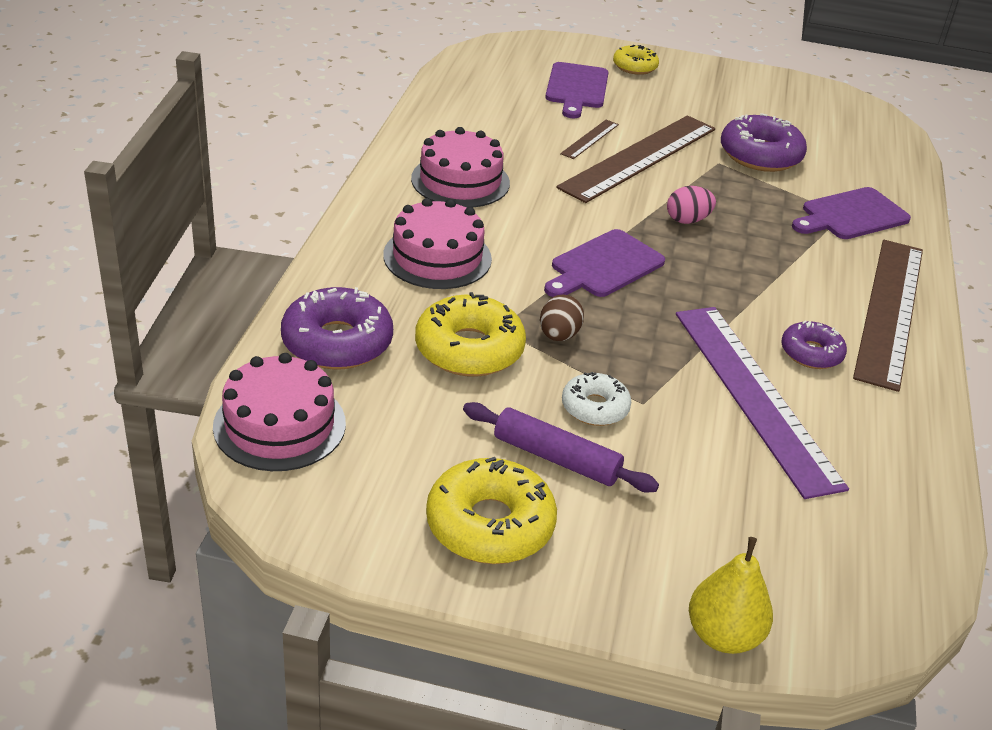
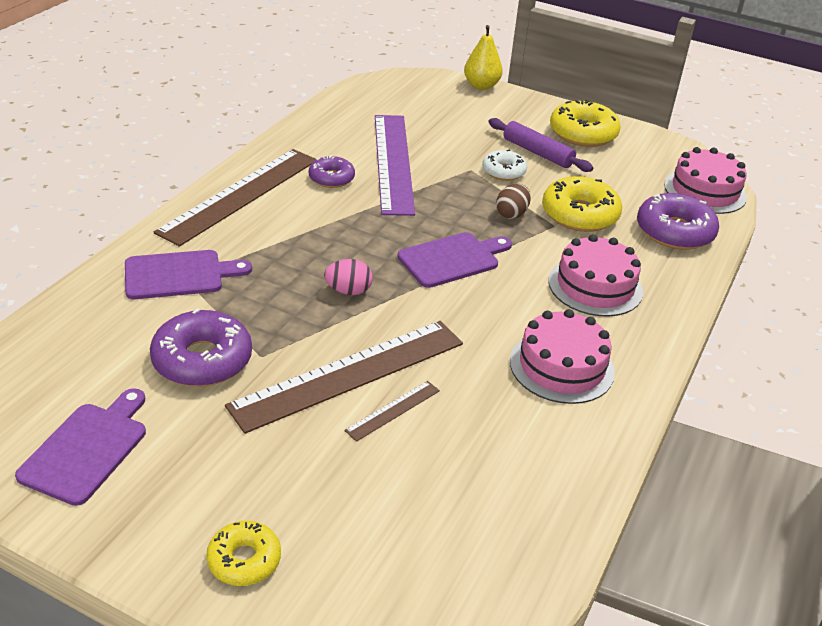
camera: 165 degrees left, 0 degrees up
purple cutting board [545,62,608,118] -> purple cutting board moved to [15,388,146,506]

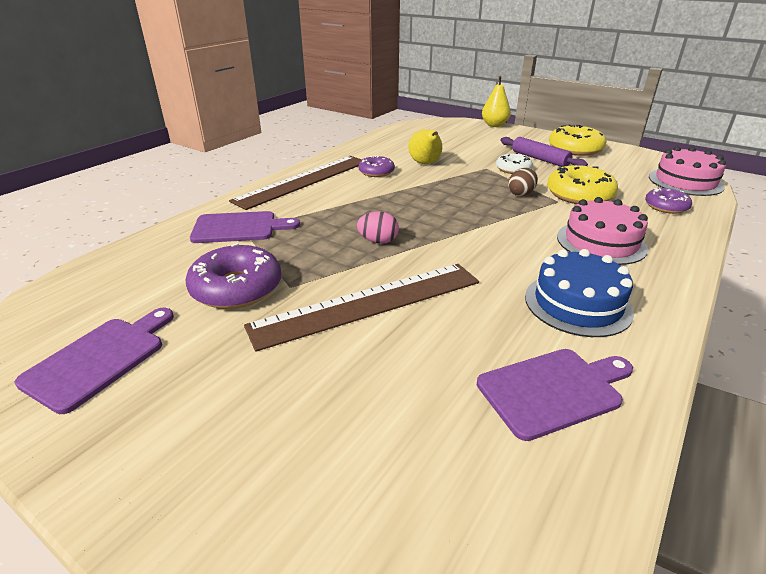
camera: 10 degrees right, 5 degrees down
yellow donut [206,521,281,586] -> none
brown ruler [344,381,440,442] -> none
purple ruler [375,115,415,216] -> yellow pear [408,129,442,164]
purple cutting board [397,232,512,288] -> purple cutting board moved to [477,349,633,441]
pink cake [510,309,615,404] -> blue cake [525,249,634,337]
purple donut [637,193,719,250] -> purple donut [645,188,692,214], size x0.60

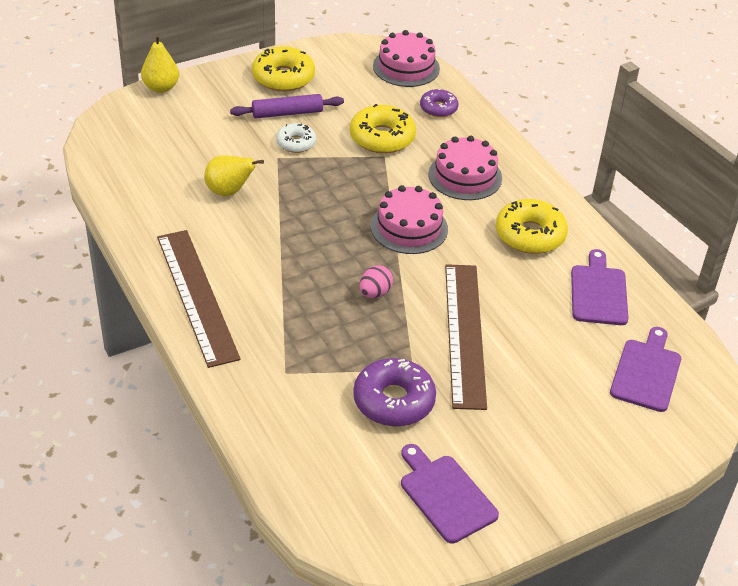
camera: 65 degrees left, 10 degrees up
purple cutting board [190,211,300,243] -> purple cutting board moved to [610,327,681,412]
purple donut [359,155,395,177] -> none
brown egg [508,168,538,196] -> none
blue cake [525,249,634,337] -> yellow donut [496,199,568,254]
none -> pink cake [371,185,448,254]

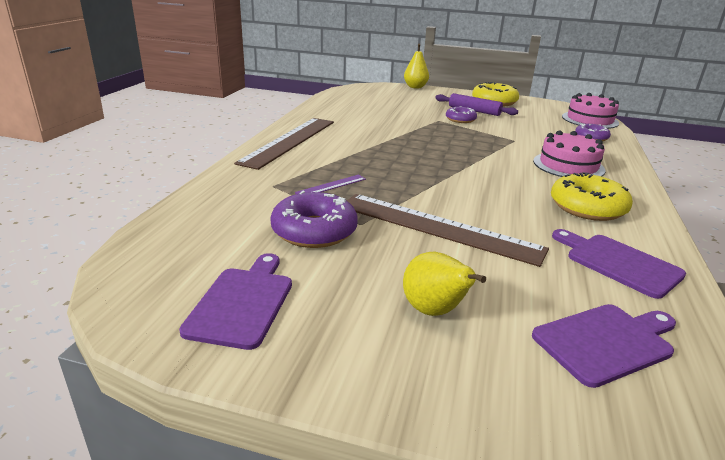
camera: 45 degrees right, 15 degrees down
yellow pear [204,155,264,196] -> yellow pear moved to [403,252,486,316]
white donut [276,123,316,153] -> purple donut [446,106,477,123]
yellow donut [350,104,416,154] -> none
pink egg [359,265,393,298] -> none
pink cake [371,185,448,254] -> none
brown ruler [445,264,487,410] -> brown ruler turned 75 degrees clockwise [347,194,549,267]
purple cutting board [571,249,628,325] -> purple cutting board turned 90 degrees counterclockwise [552,229,686,299]
none -> purple ruler [295,175,366,194]

